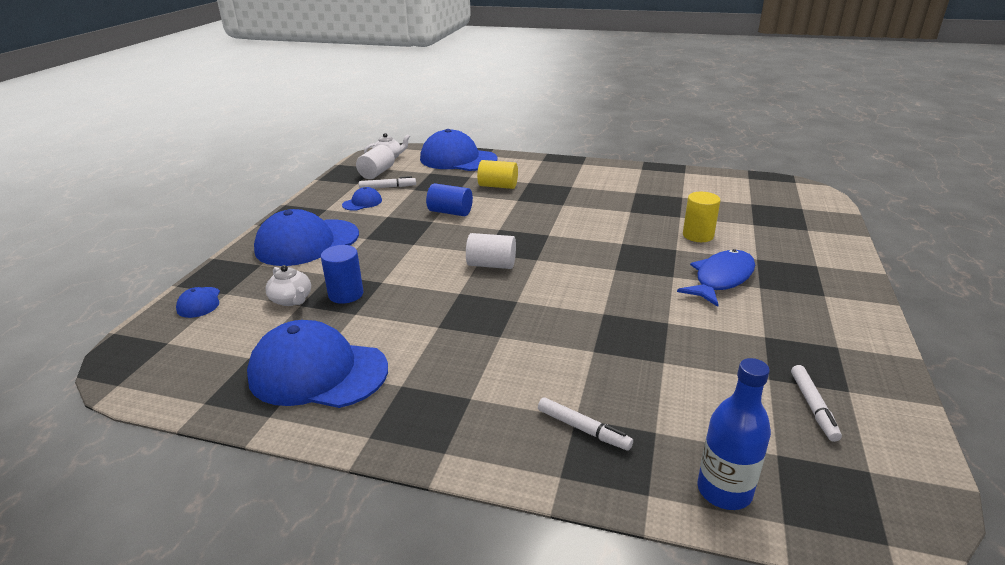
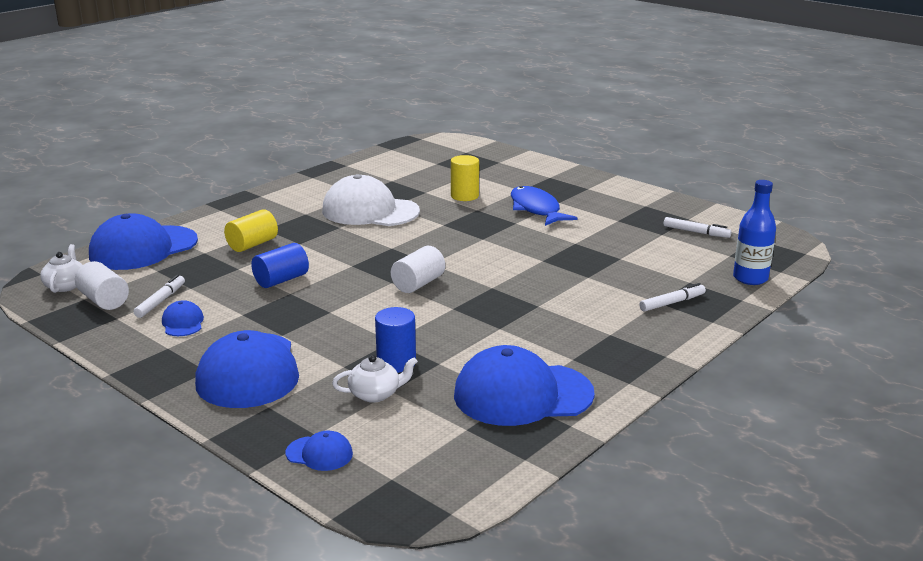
camera: 65 degrees left, 5 degrees down
blue cap [247,320,388,408] -> blue cap turned 45 degrees clockwise [454,345,595,426]
none -> white cap [322,174,420,226]

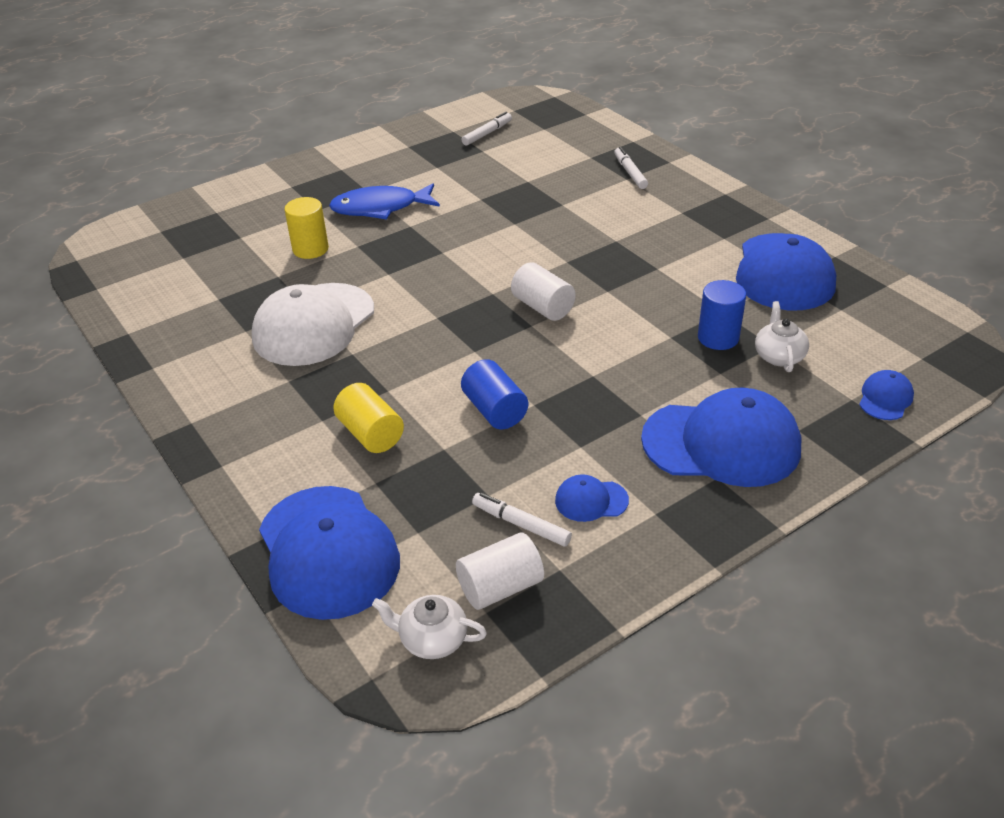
camera: 75 degrees left, 15 degrees up
blue bottle [733,180,776,285] -> none

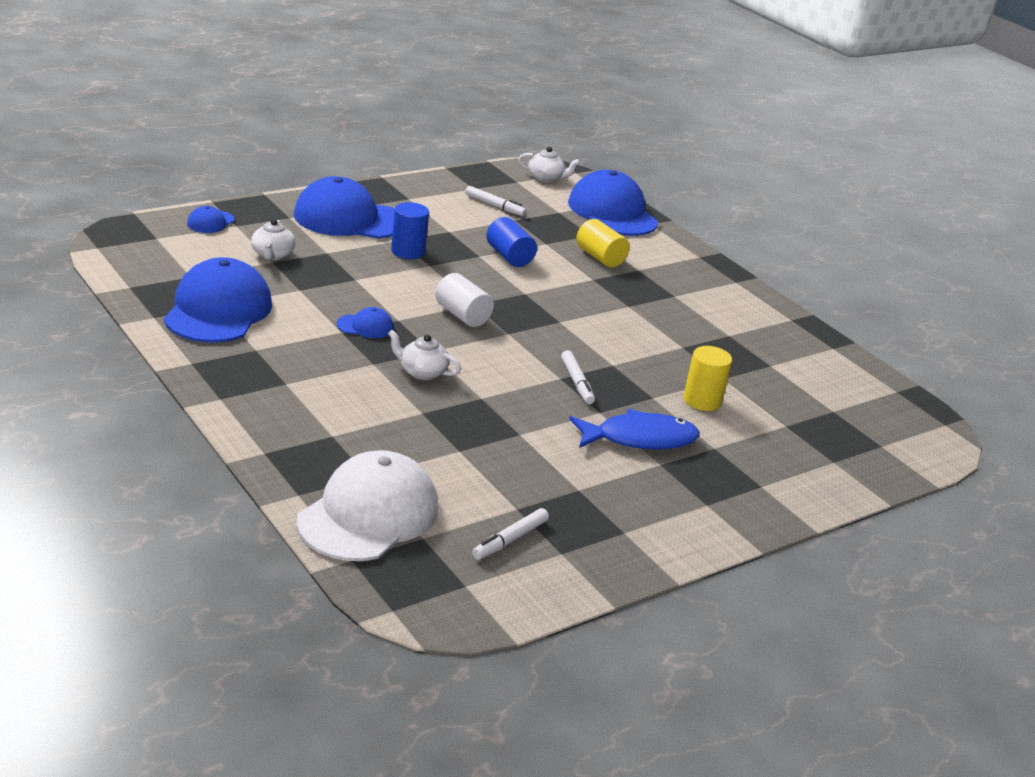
camera: 175 degrees right, 10 degrees down
white cap [252,283,374,366] -> white cap moved to [296,450,438,561]
white cylinder [456,532,544,610] -> none
blue cap [555,474,629,522] -> blue cap moved to [337,307,394,338]
white marker [614,147,648,189] -> white marker moved to [561,350,595,404]
blue cylinder [698,280,746,350] -> blue cylinder moved to [391,202,429,259]
none -> white teapot [388,330,461,380]

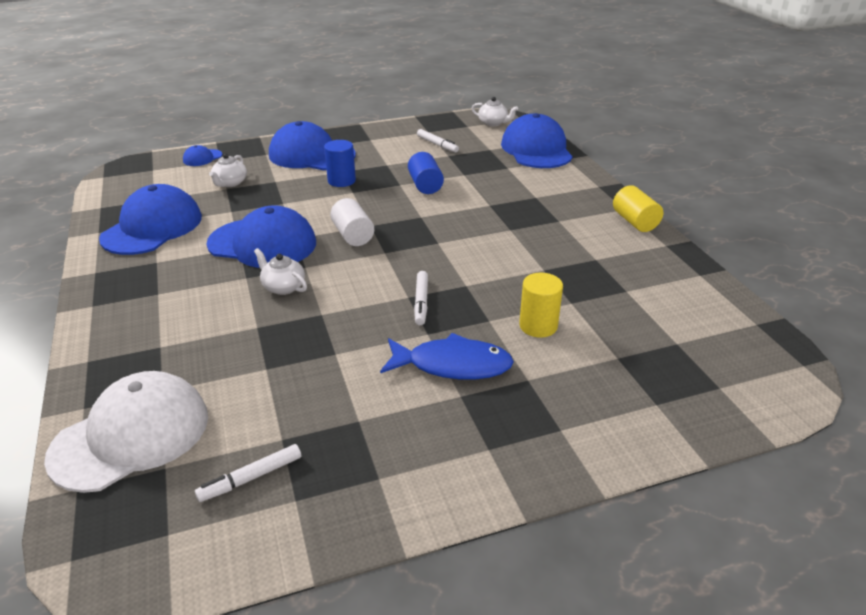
camera: 20 degrees right, 5 degrees up
blue cap [337,307,394,338] -> blue cap [207,205,316,268], size x2.26
yellow cylinder [576,219,630,267] -> yellow cylinder moved to [613,185,663,232]

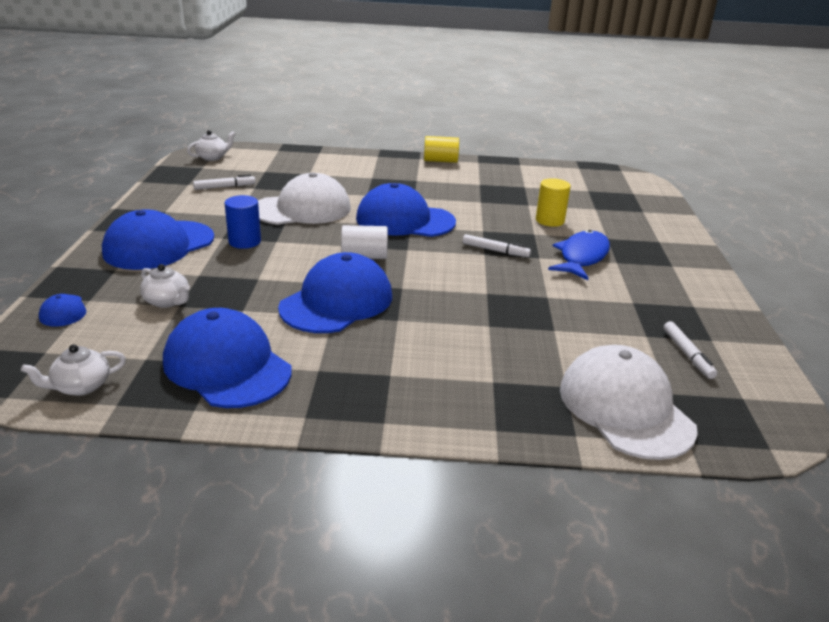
camera: 70 degrees left, 5 degrees down
white teapot [254,248,307,295] -> white teapot moved to [21,344,126,396]
blue cylinder [408,152,444,194] -> white cap [258,172,351,225]
blue cap [501,113,573,168] -> blue cap moved to [356,183,456,237]

